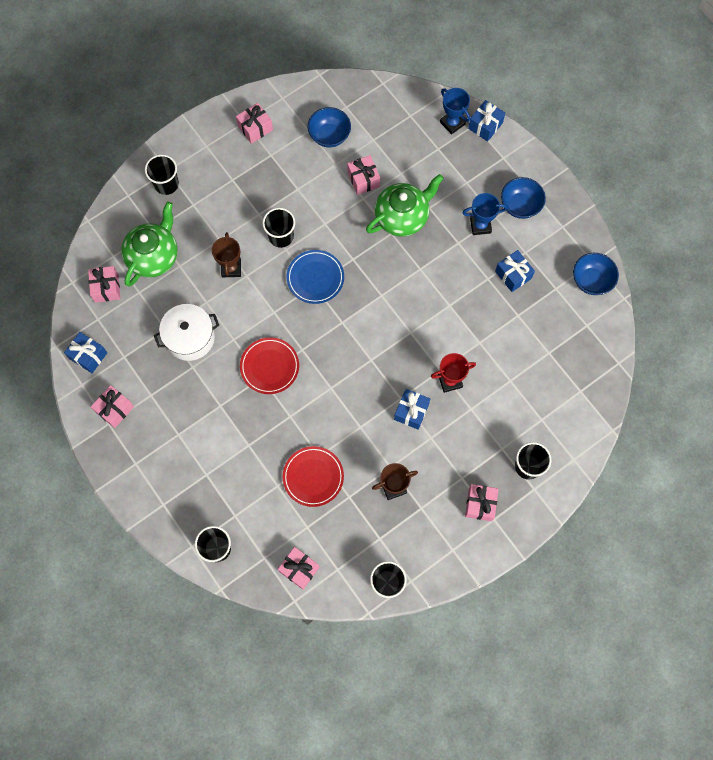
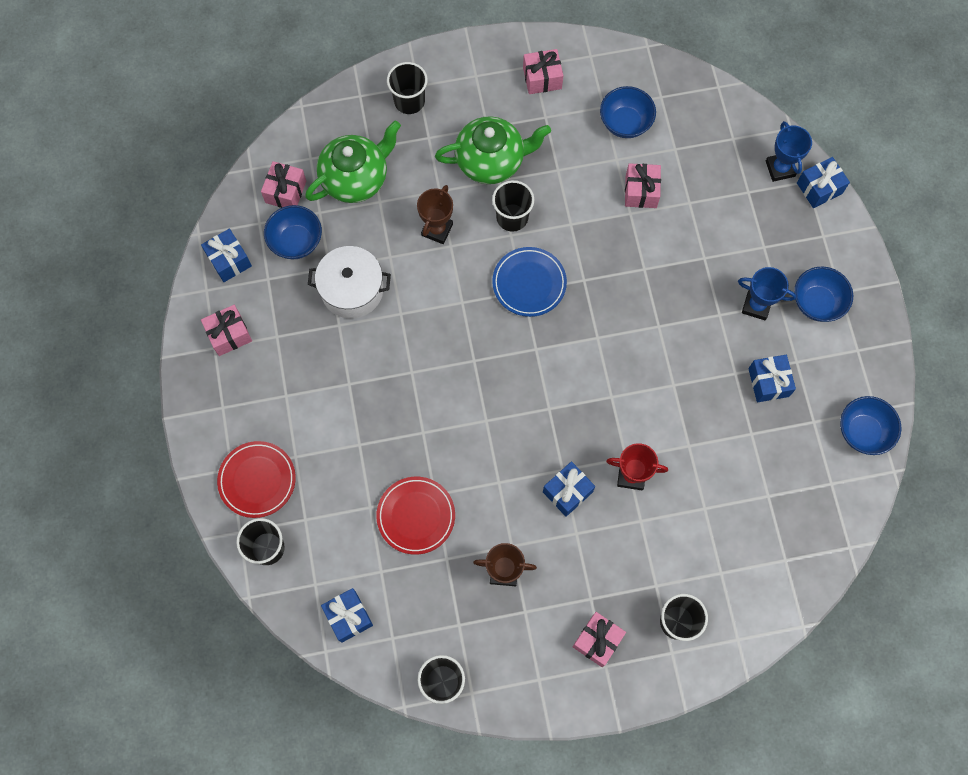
camera: 25 degrees right, 0 degrees up
red plate [240,337,299,394] -> red plate moved to [217,441,296,518]
pink gift [278,547,320,590] -> blue gift [321,588,373,643]
green teapot [366,174,444,237] -> green teapot moved to [435,116,551,184]
none -> blue bowl [264,205,322,259]

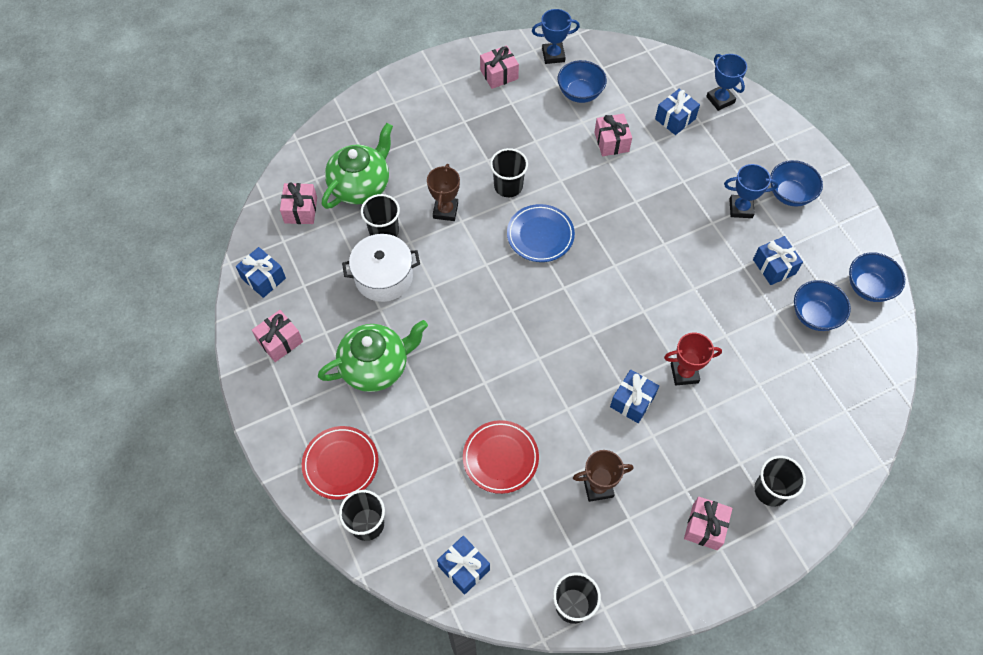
camera: 15 degrees left, 10 degrees down
blue bowl [264,205,322,259] -> blue bowl moved to [794,280,851,331]
black cup [387,62,428,114] -> black cup moved to [361,194,400,237]
green teapot [435,116,551,184] -> green teapot moved to [318,320,428,392]
blue gift [797,157,850,208] -> blue gift moved to [655,89,700,135]
none -> blue trophy [532,9,580,64]

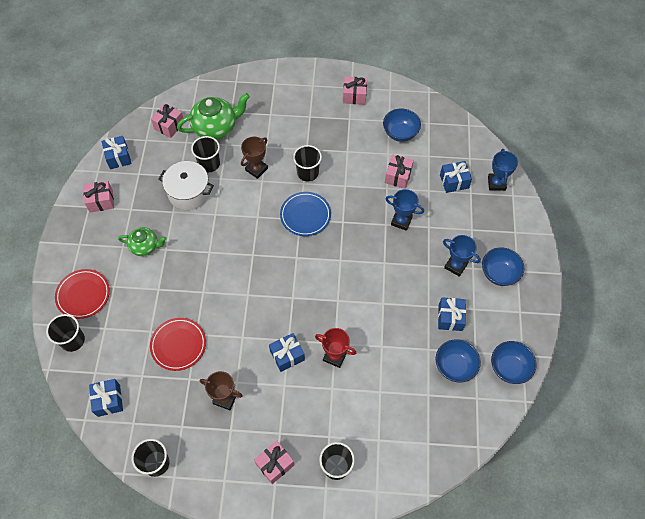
camera: 30 degrees right, 0 degrees up
green teapot [318,320,428,392] -> green teapot [118,227,167,256], size x0.60
blue trophy [532,9,580,64] -> blue trophy moved to [386,189,424,231]

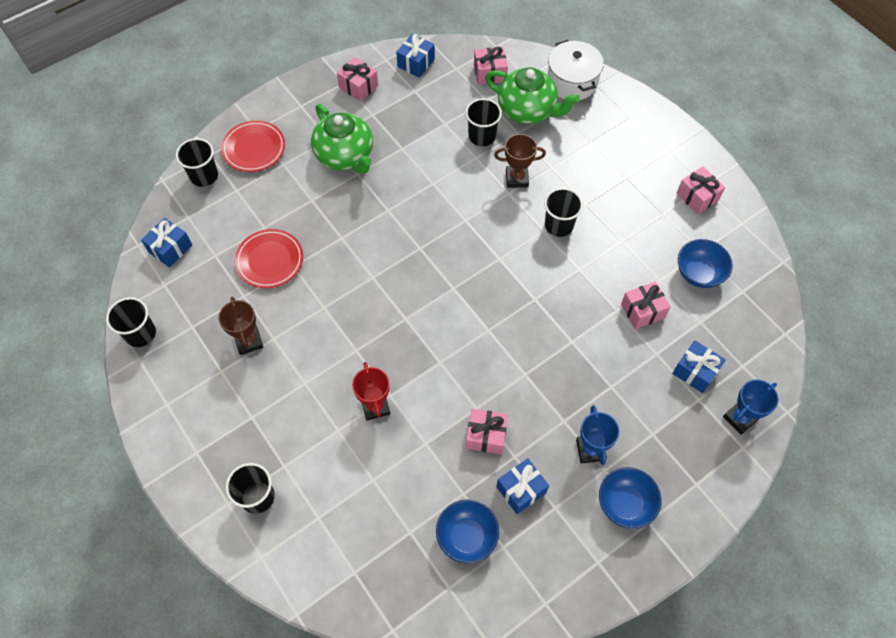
camera: 50 degrees right, 0 degrees up
green teapot [118,227,167,256] -> green teapot [311,104,373,174], size x1.65
white pot [159,161,214,210] -> white pot moved to [547,40,604,100]
pink gift [254,441,294,484] -> pink gift moved to [466,409,508,454]
blue gift [269,333,305,372] -> none
blue plate [280,192,331,236] -> none
blue trophy [386,189,424,231] -> none
blue bowl [491,341,537,384] -> none

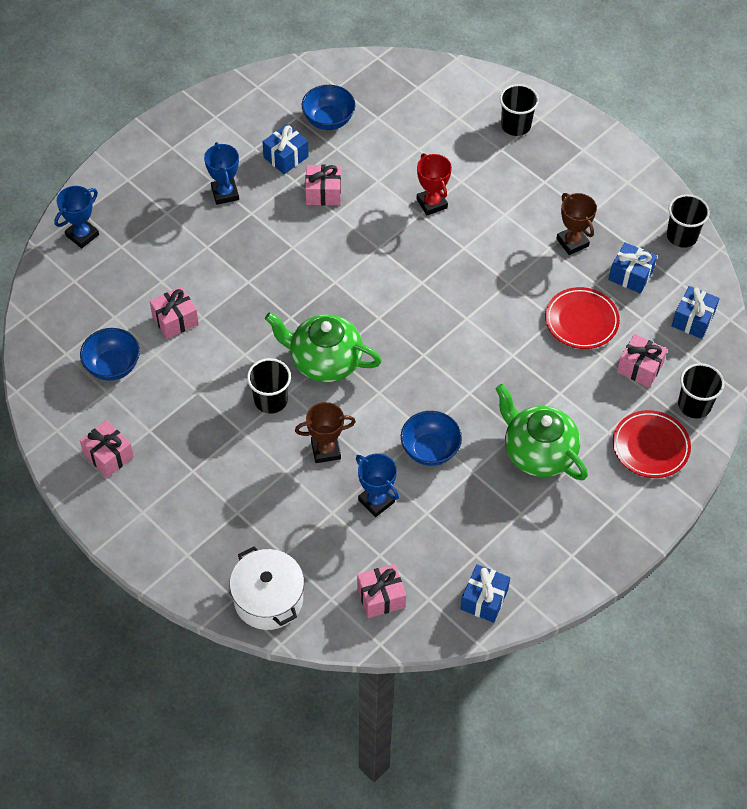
camera: 170 degrees right, 5 degrees down
pink gift [337,57,378,102] -> pink gift moved to [617,334,668,387]
black cup [465,98,502,146] -> blue trophy [356,453,399,517]
green teapot [485,68,580,124] -> green teapot moved to [265,312,382,382]
blue bowl [599,467,661,529] -> blue bowl moved to [401,411,462,466]
blue gift [672,340,726,393] -> blue gift moved to [608,242,657,293]

